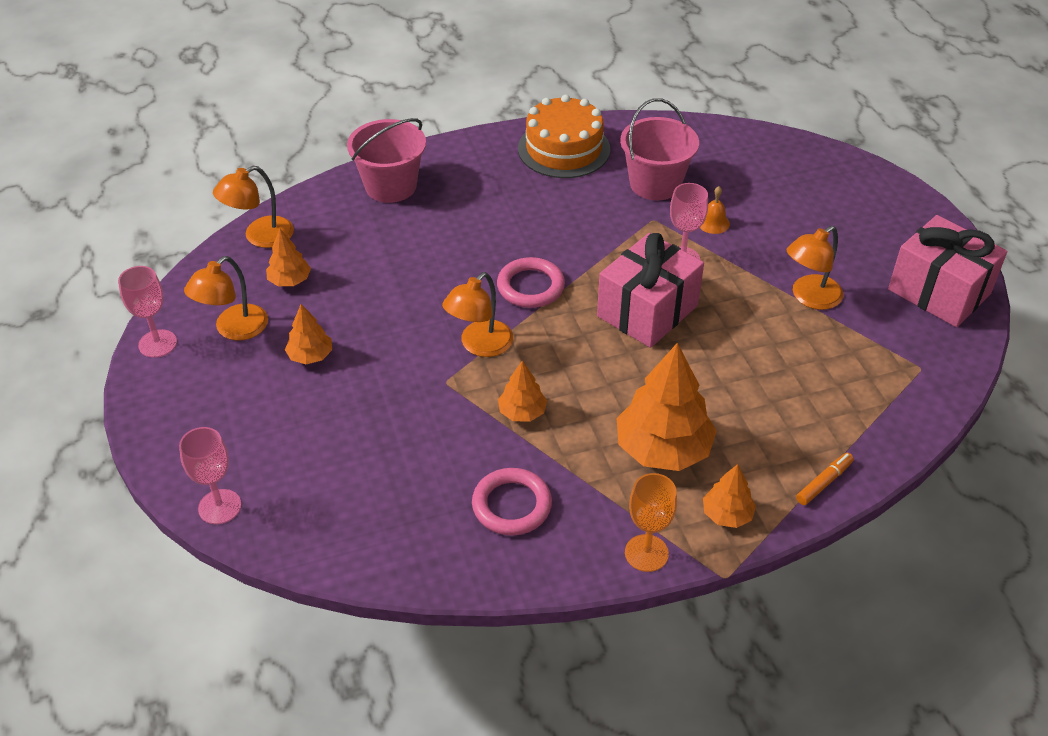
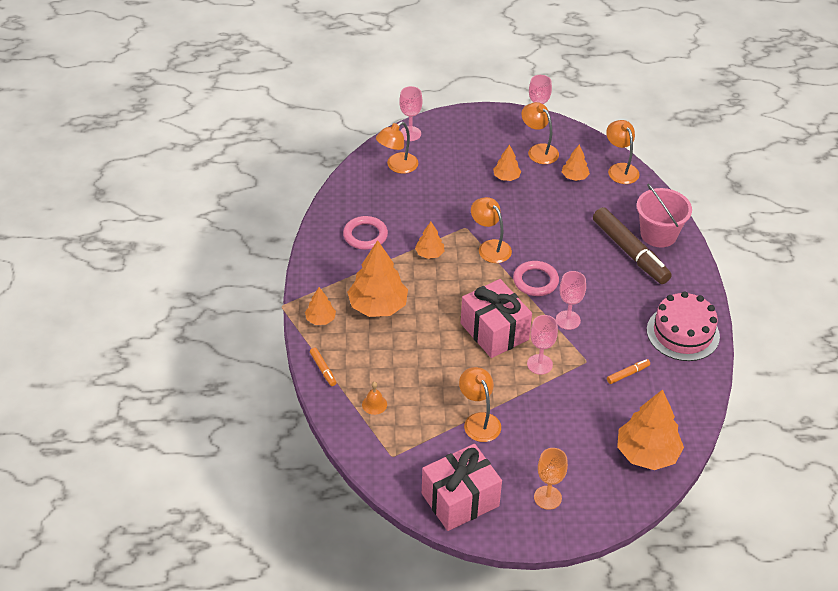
camera: 105 degrees right, 0 degrees up
orange cake [518,95,610,178] -> pink cake [647,291,720,361]
pink bucket [620,98,699,200] -> orange marker [607,359,650,384]
orange goblet [625,473,677,572] -> orange goblet moved to [534,448,568,510]
orange bell [700,186,730,234] -> orange bell moved to [362,382,387,415]
none -> orange lamp [376,122,418,174]
none -> pink goblet [556,271,586,330]
none -> brown marker [593,207,672,284]
none -> orange tree [617,389,684,470]

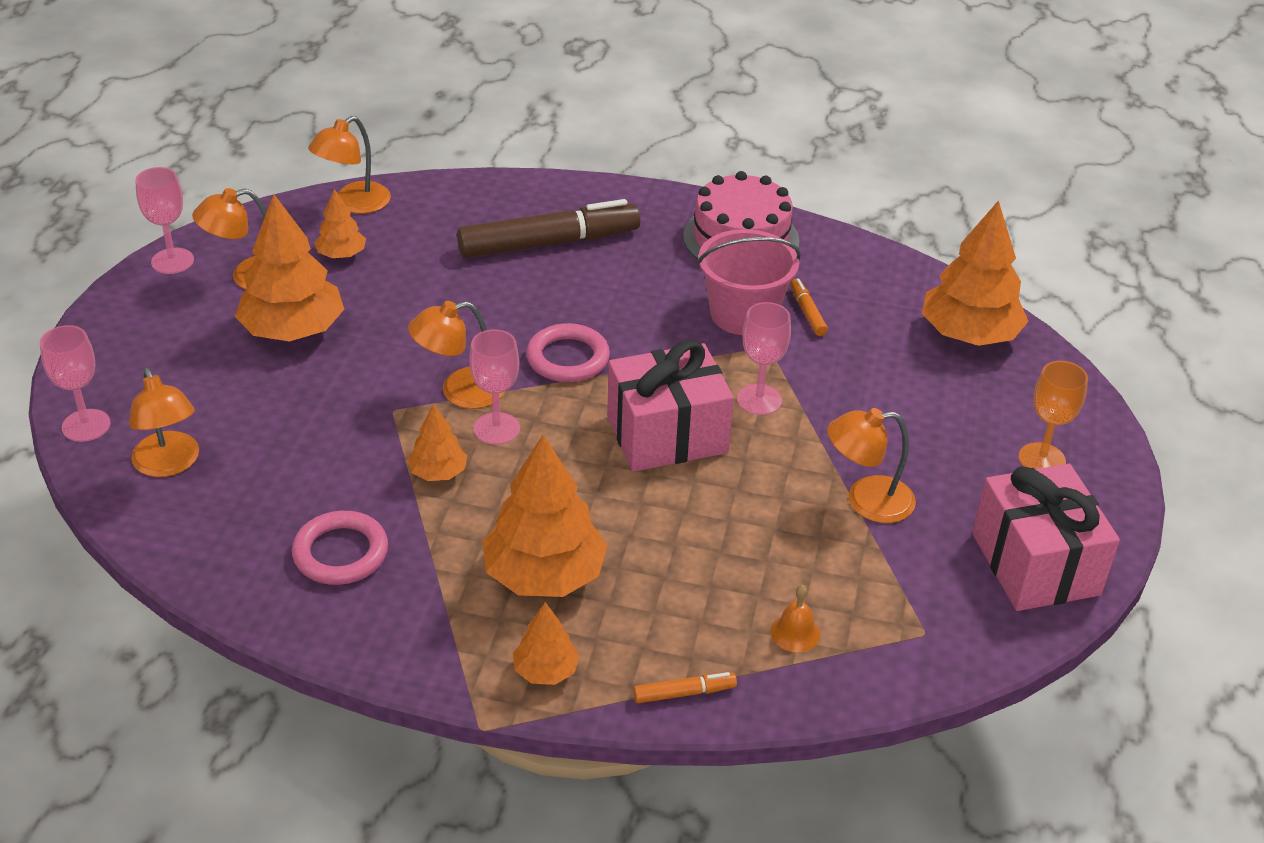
camera: 75 degrees left, 5 degrees down
orange tree [493,144,521,181] -> orange tree [235,194,344,342], size x1.96
pink goblet [556,271,586,330] -> pink goblet moved to [469,329,520,445]
orange lamp [606,120,639,184] -> orange lamp turned 45 degrees counterclockwise [308,116,391,214]
pink bucket [637,184,692,248] -> pink bucket moved to [697,229,801,335]

